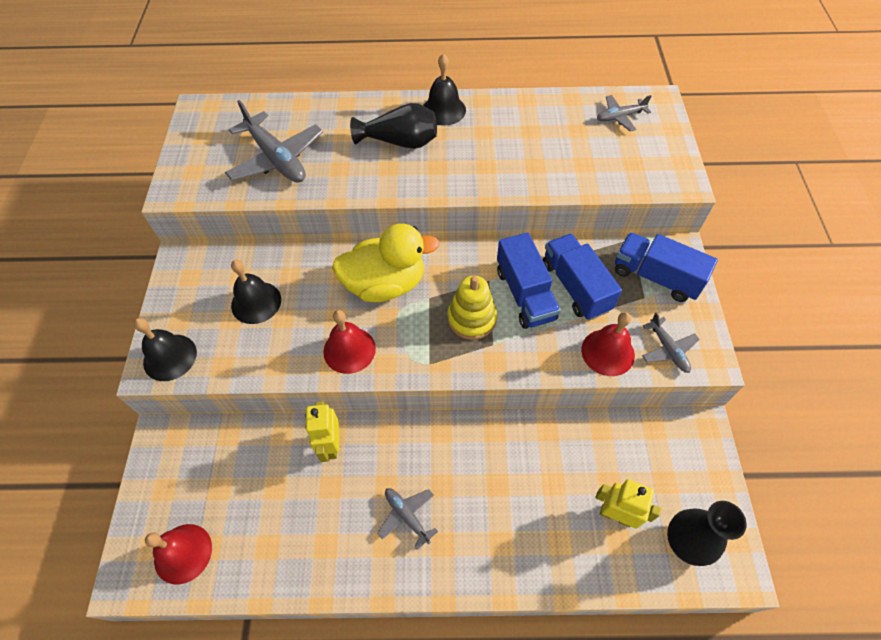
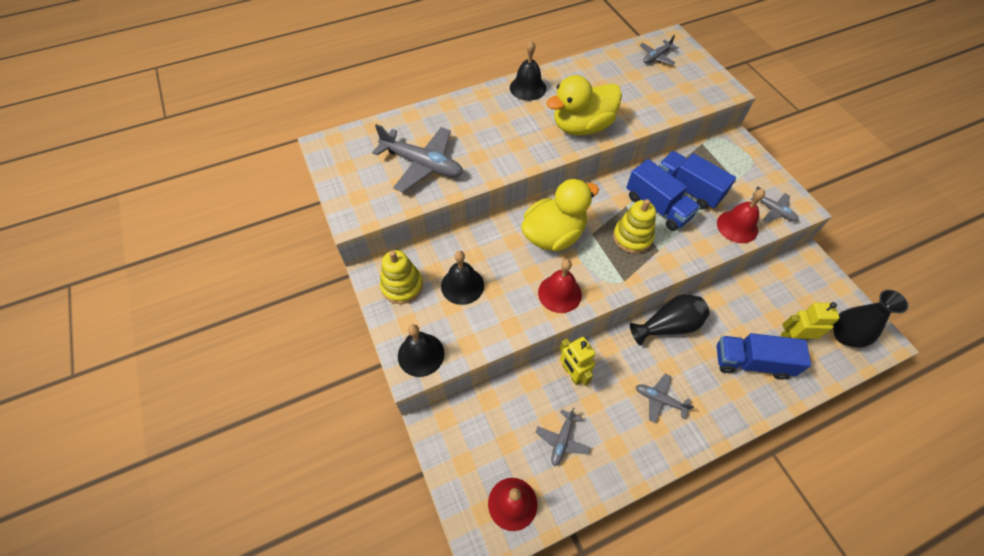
camera: 25 degrees left, 0 degrees up
black vase [350,103,437,149] -> black vase moved to [630,294,710,346]
blue truck [615,232,718,302] -> blue truck moved to [717,333,811,380]
none -> yellow stacking toy [380,250,423,304]
none -> grey plane [535,408,590,466]
none -> yellow duck [547,75,622,136]

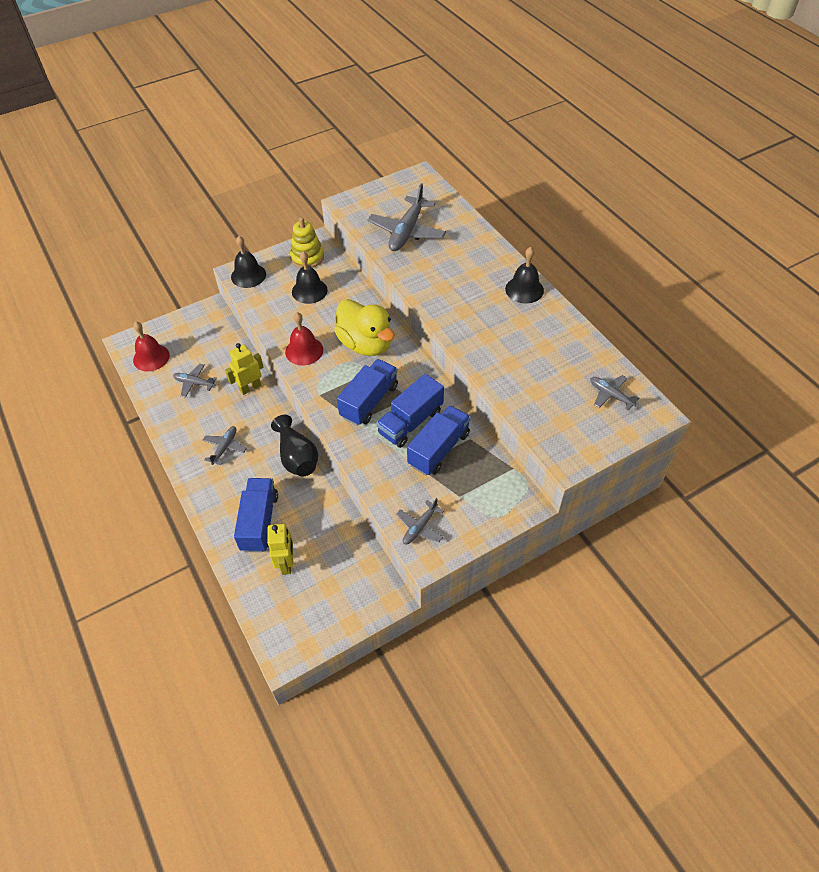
camera: 85 degrees right, 5 degrees down
yellow duck [547,75,622,136] -> none
yellow stacking toy [613,199,656,254] -> blue truck [337,359,398,426]
red bell [717,189,765,243] -> none
black vase [833,290,908,348] -> none

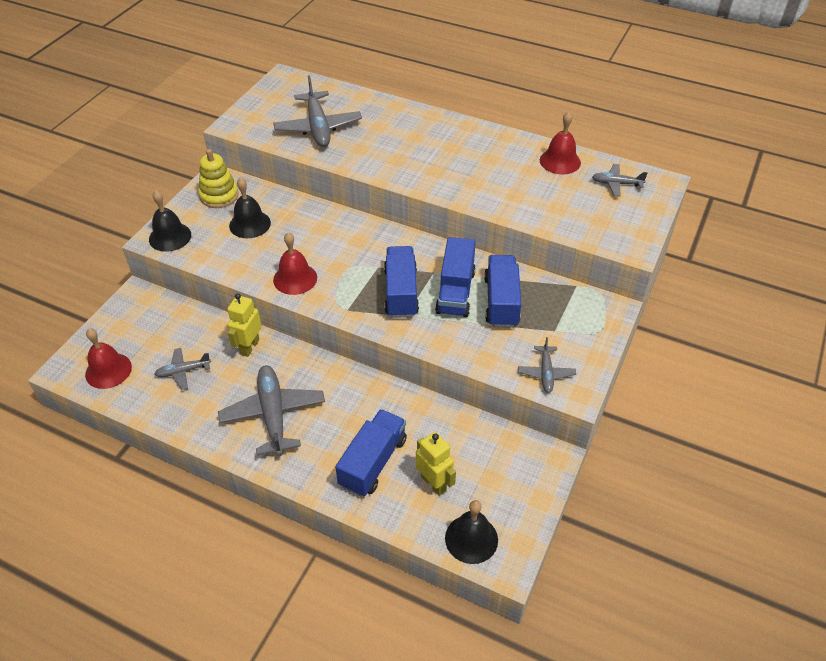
camera: 35 degrees left, 5 degrees down
grey plane [203,426,247,465] -> grey plane [218,365,325,456], size x1.88
blue truck [234,478,278,552] -> blue truck turned 60 degrees clockwise [335,409,407,497]
black vase [271,415,318,476] -> none
yellow duck [334,299,395,356] -> none
black bell [505,247,544,303] -> black bell moved to [445,500,498,564]
none -> red bell [540,111,581,174]

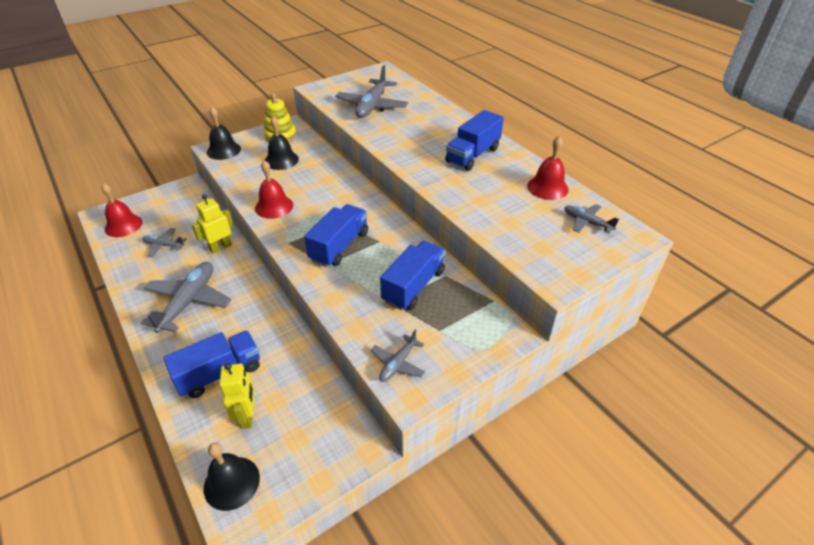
camera: 30 degrees right, 5 degrees down
blue truck [435,237,476,317] -> blue truck moved to [445,110,504,171]

